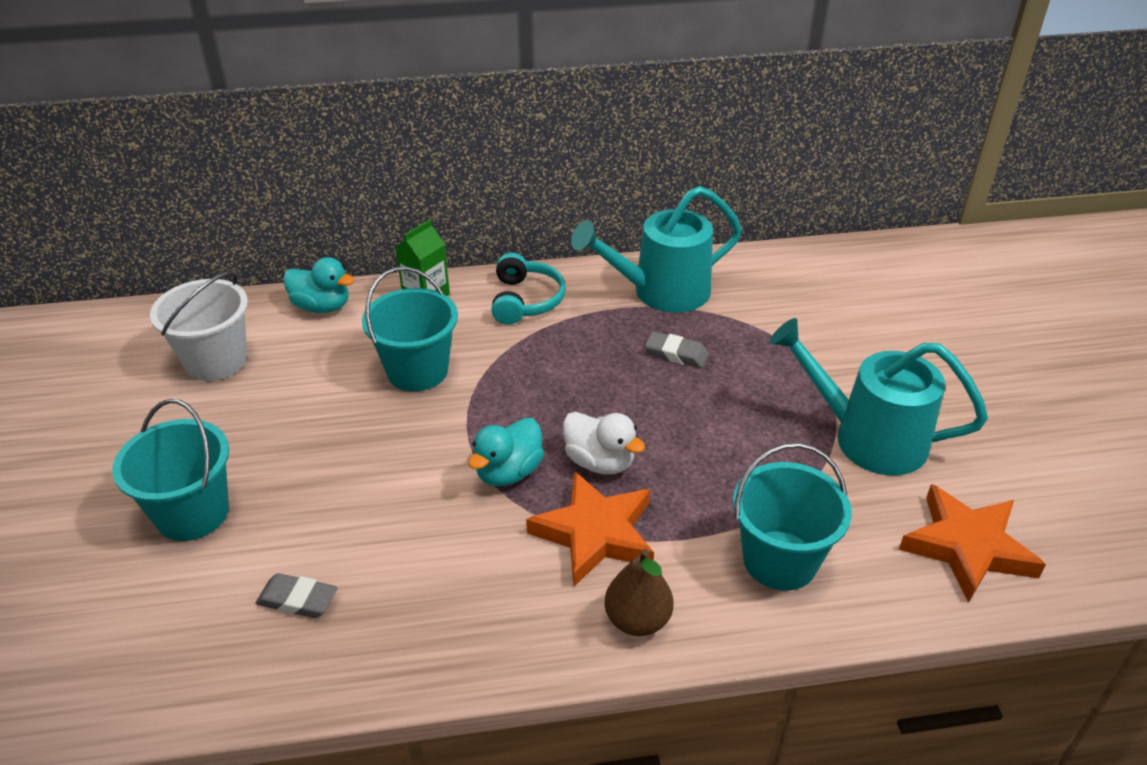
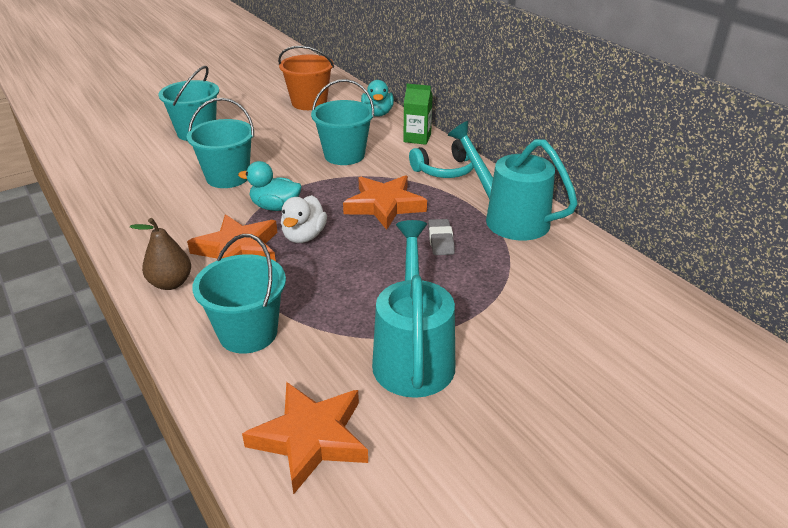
camera: 65 degrees right, 5 degrees down
white bucket [150,271,248,381] -> orange bucket [278,46,334,110]
grey eraser [255,573,337,618] -> none
none -> turquoise bucket [187,98,254,188]
none -> orange star [343,175,427,230]

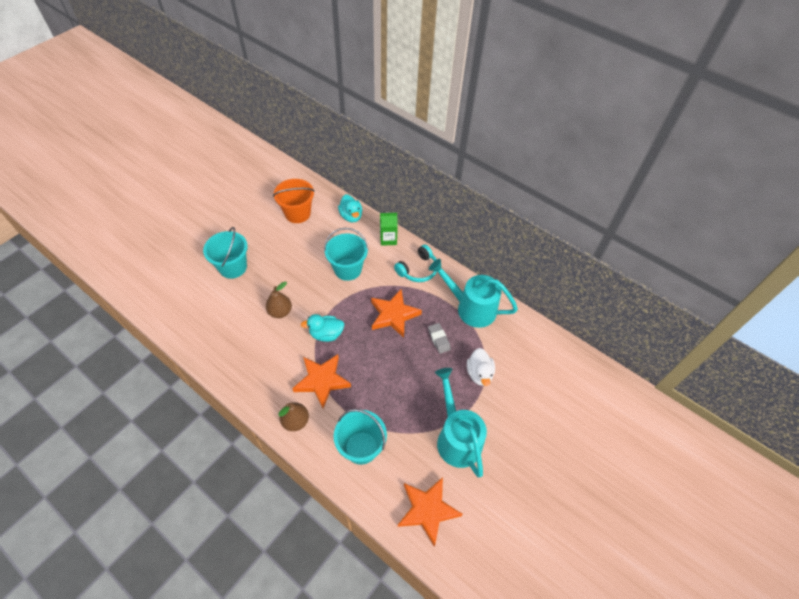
camera: 20 degrees left, 20 degrees up
turquoise bucket [187,98,254,188] -> brown pear [266,282,292,318]
white duck [281,195,327,243] -> white duck moved to [467,348,495,386]

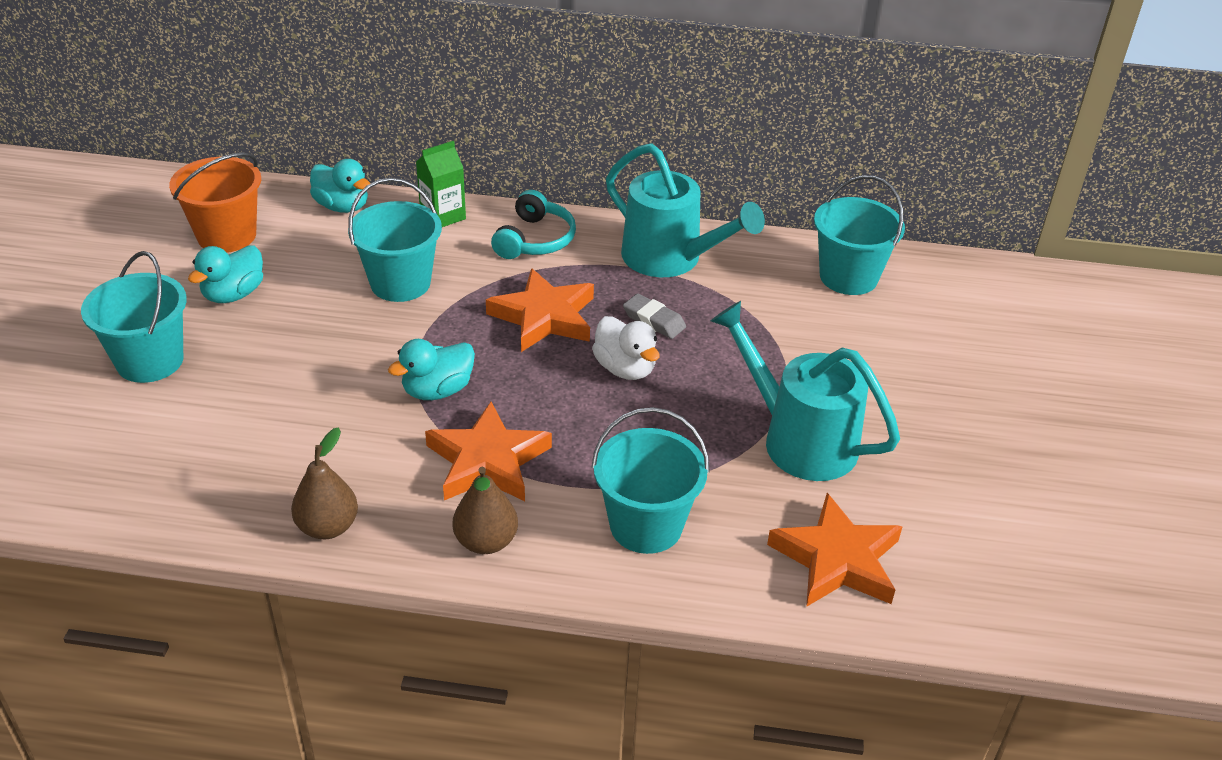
camera: 30 degrees left, 15 degrees down
brown pear [266,282,292,318] -> brown pear moved to [291,427,358,539]
turquoise watering can [429,259,518,328] -> turquoise watering can turned 135 degrees counterclockwise [606,143,765,277]
white duck [467,348,495,386] -> white duck moved to [592,316,660,380]
none -> turquoise duck [188,245,263,303]
none -> turquoise bucket [814,175,905,295]

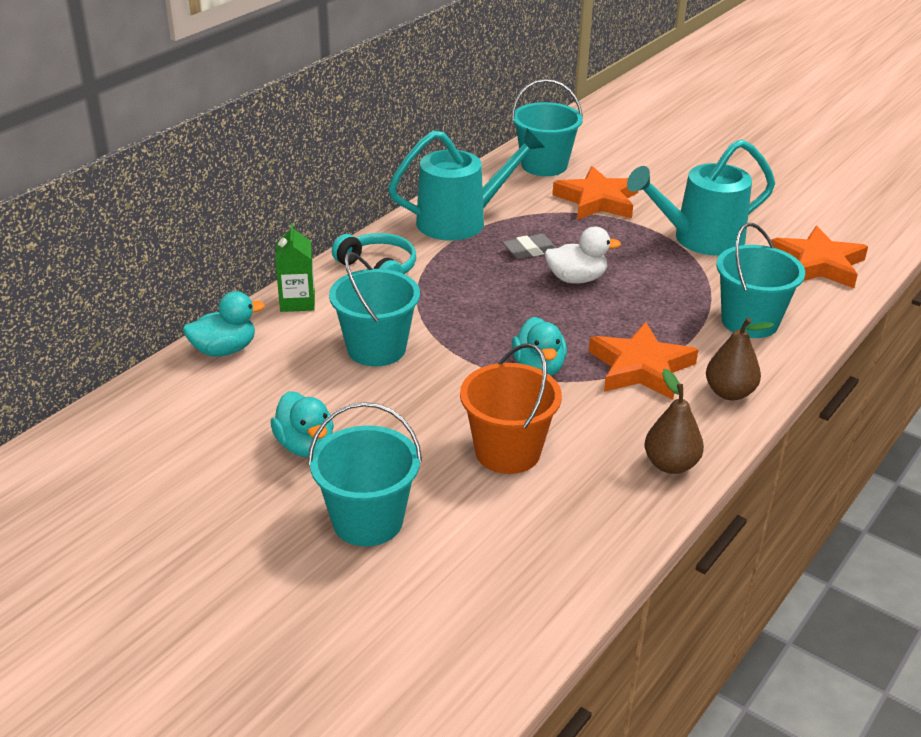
camera: 60 degrees left, 5 degrees down
orange bucket [169,153,261,253] -> orange bucket moved to [460,343,562,474]
orange star [486,268,594,352] -> orange star moved to [553,166,638,220]

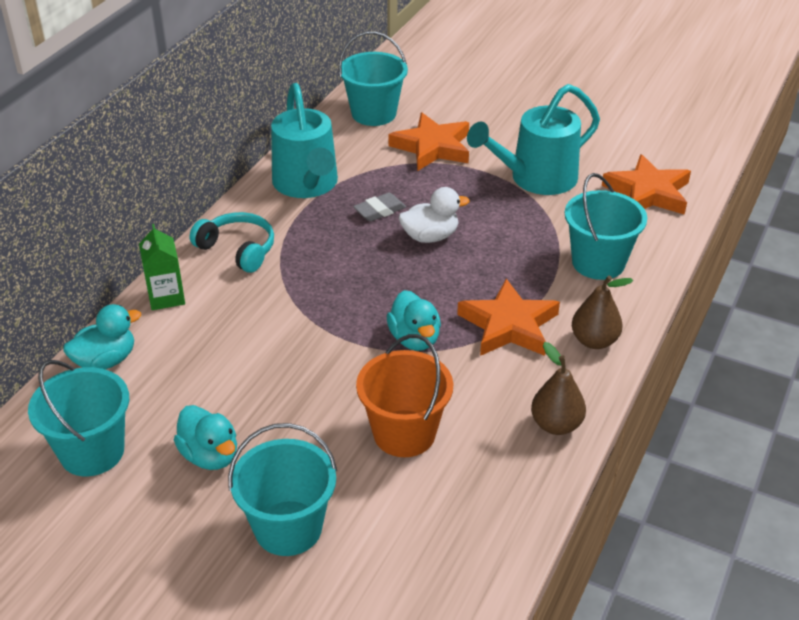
camera: 10 degrees left, 5 degrees up
turquoise bucket [329,252,420,366] -> turquoise bucket moved to [28,360,129,476]
turquoise watering can [388,128,545,240] -> turquoise watering can turned 105 degrees clockwise [271,83,338,198]

